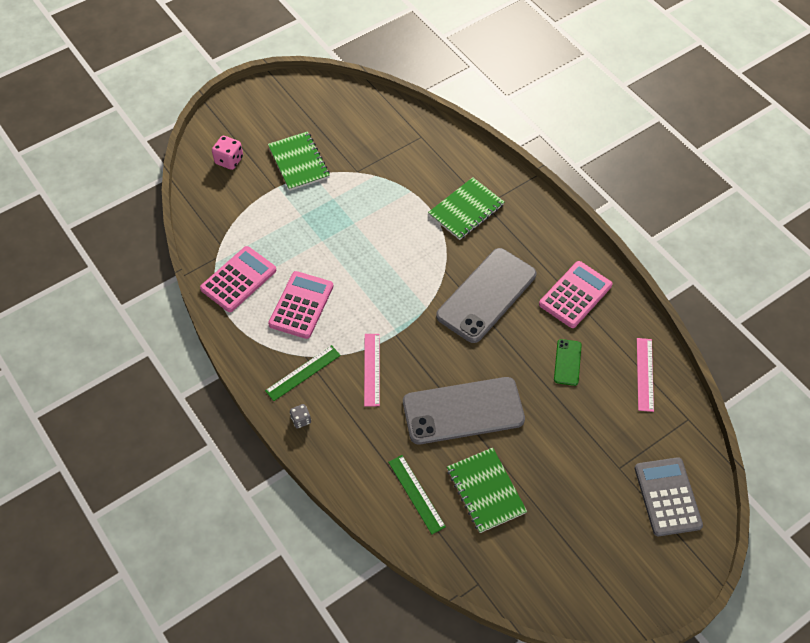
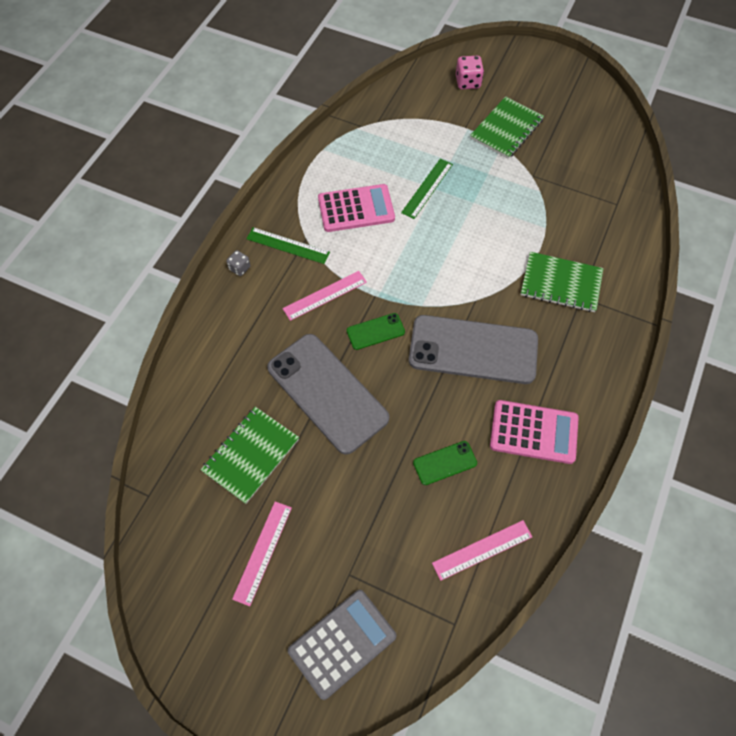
camera: 60 degrees right, 5 degrees up
pink calculator [200,246,276,312] -> none
green ruler [388,455,446,534] -> green ruler moved to [401,159,453,219]
none -> pink ruler [232,501,292,606]
none -> green phone [347,313,405,350]

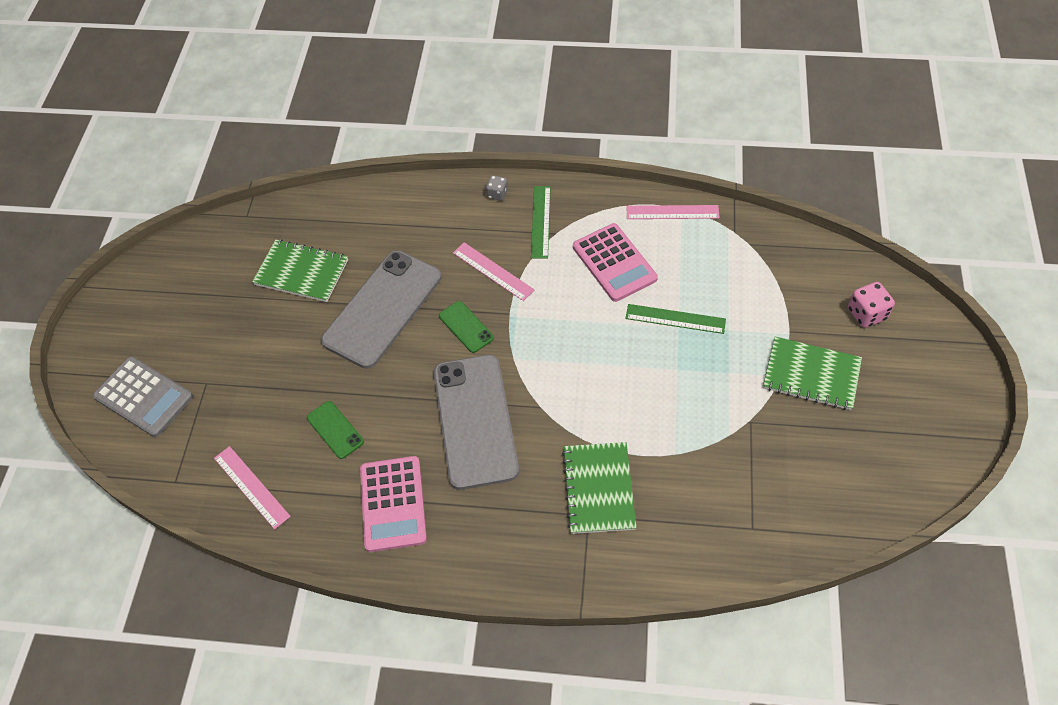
camera: 75 degrees right, 5 degrees down
pink ruler [232,501,292,606] -> pink ruler moved to [626,205,720,219]

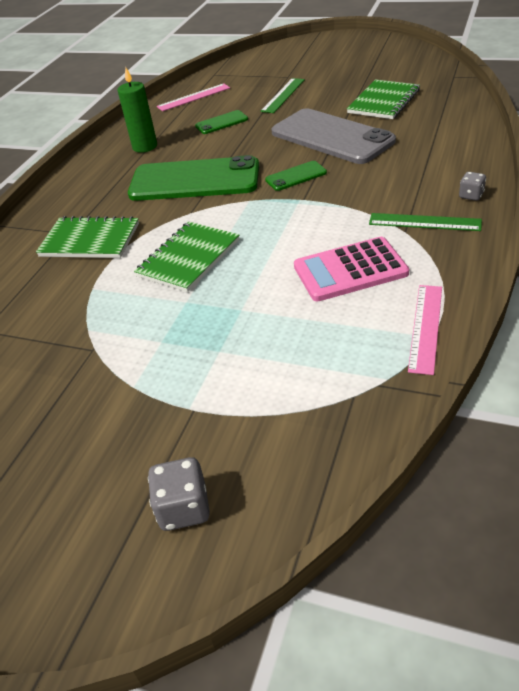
camera: 105 degrees right, 15 degrees down
grey calculator [93,357,193,437] -> none
pink calculator [360,456,427,552] -> green candle [117,67,157,153]
grey phone [434,355,519,490] -> green phone [128,155,259,201]
pink ruler [453,242,535,301] -> none
green ruler [625,304,726,334] -> green ruler moved to [261,78,305,113]
green notebook [763,337,862,410] -> green notebook moved to [134,222,239,292]
pink dice [848,282,895,328] -> grey dice [148,457,210,531]

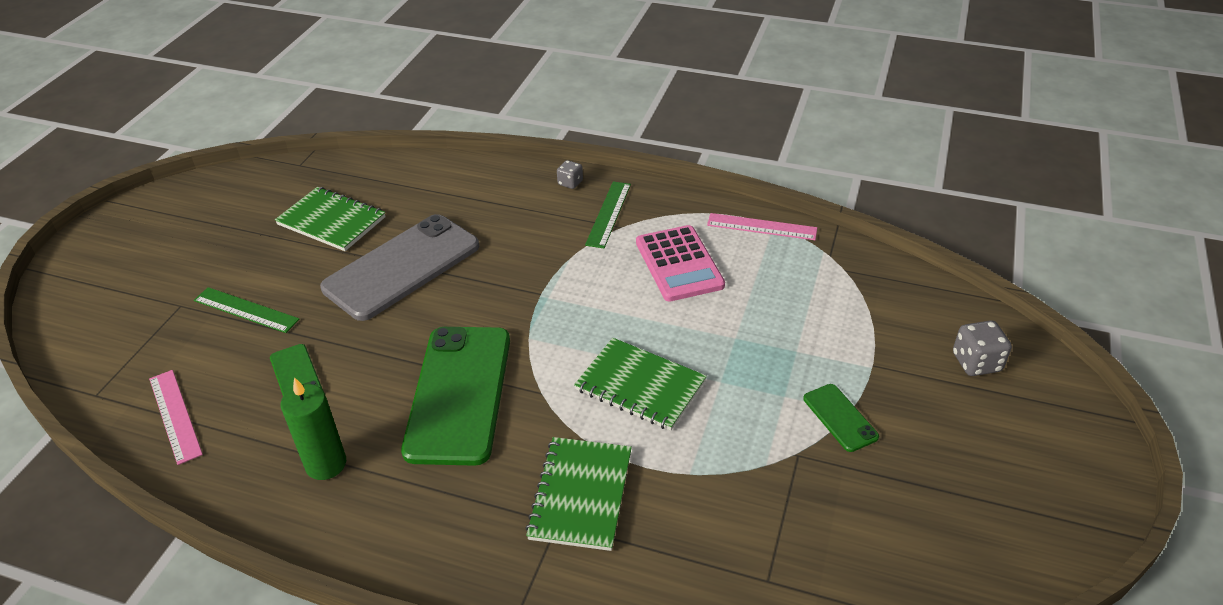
camera: 95 degrees left, 0 degrees up
green phone [265,161,327,191] -> green phone moved to [803,384,879,452]

